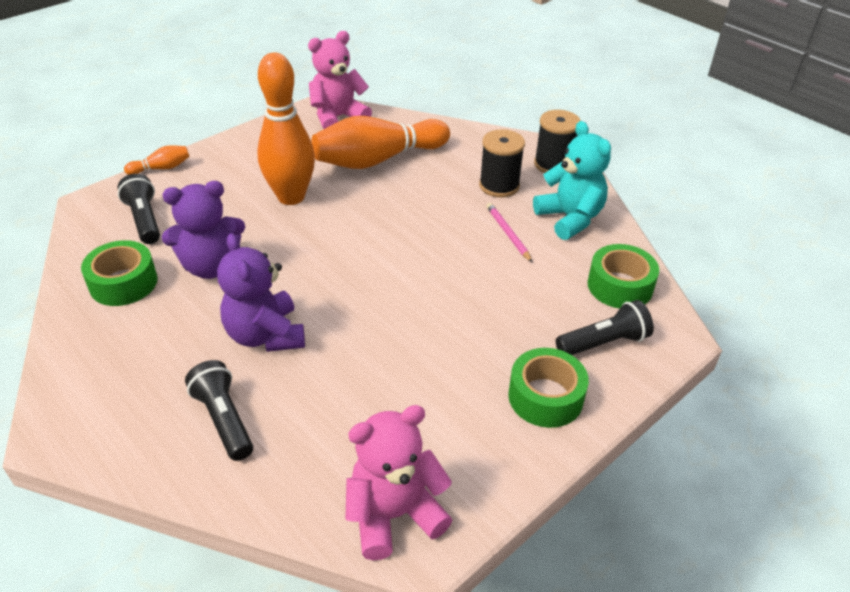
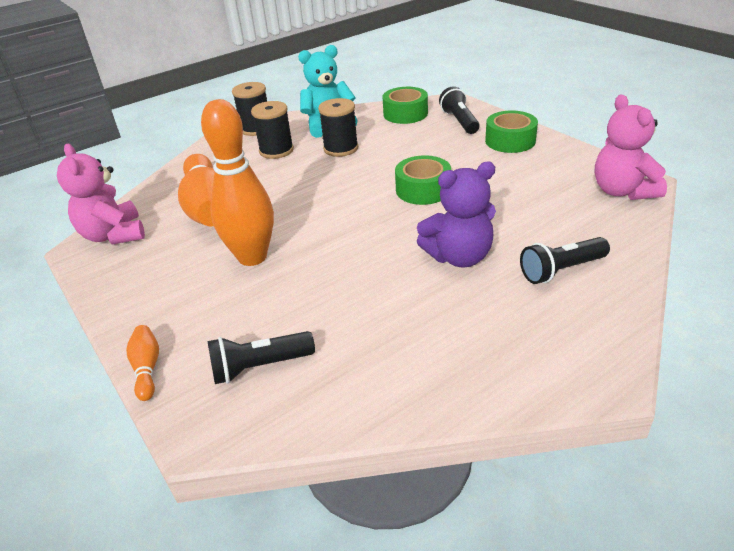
camera: 80 degrees left, 5 degrees down
green tape [81,240,158,306] -> green tape moved to [395,155,451,205]
purple teddy bear [162,181,245,279] -> none
pink pencil [486,203,532,262] -> black spool [318,98,358,157]

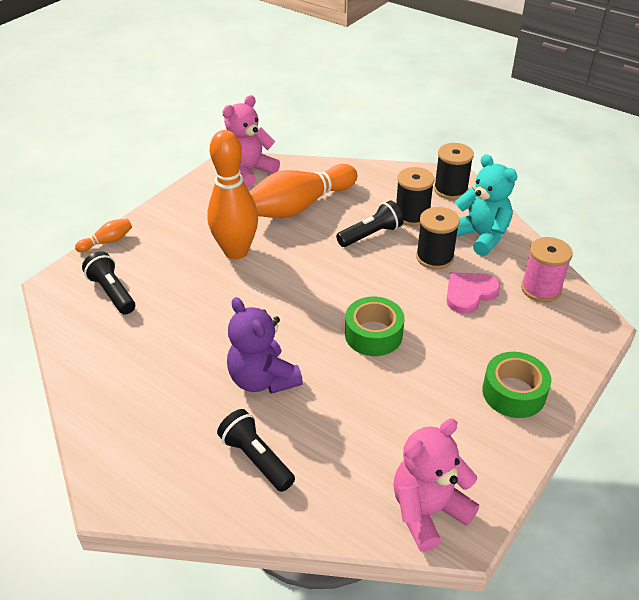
camera: 70 degrees right, 5 degrees up
green tape [382,87,428,124] -> pink spool [521,237,573,302]
black flashlight [439,86,479,134] -> black flashlight moved to [336,200,404,247]
none -> pink heart [447,272,501,314]

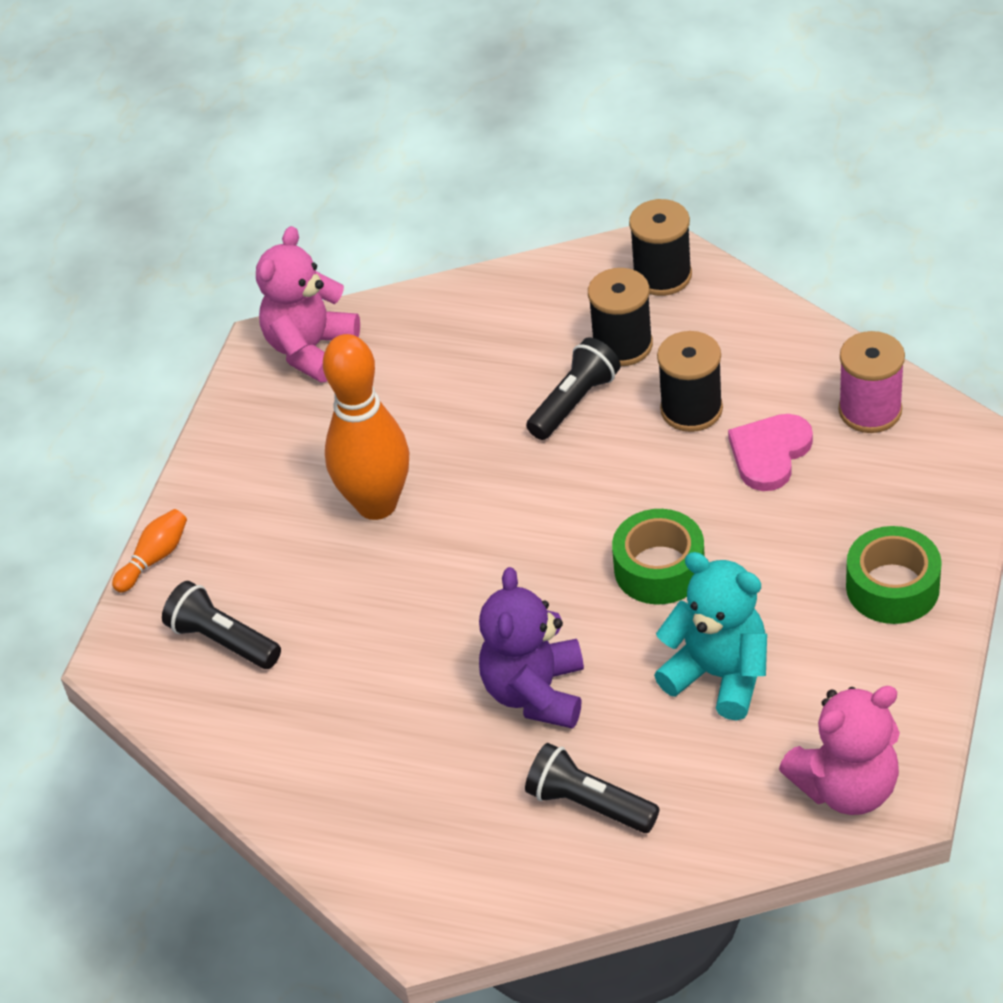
camera: 15 degrees left, 5 degrees up
purple teddy bear [227,297,303,394] -> purple teddy bear turned 60 degrees clockwise [479,567,584,729]
orange bowling pin [249,164,357,218] -> none
pink teddy bear [393,418,479,552] -> pink teddy bear turned 150 degrees counterclockwise [779,686,900,815]
turquoise teddy bear [455,154,517,256] -> turquoise teddy bear moved to [654,552,767,721]

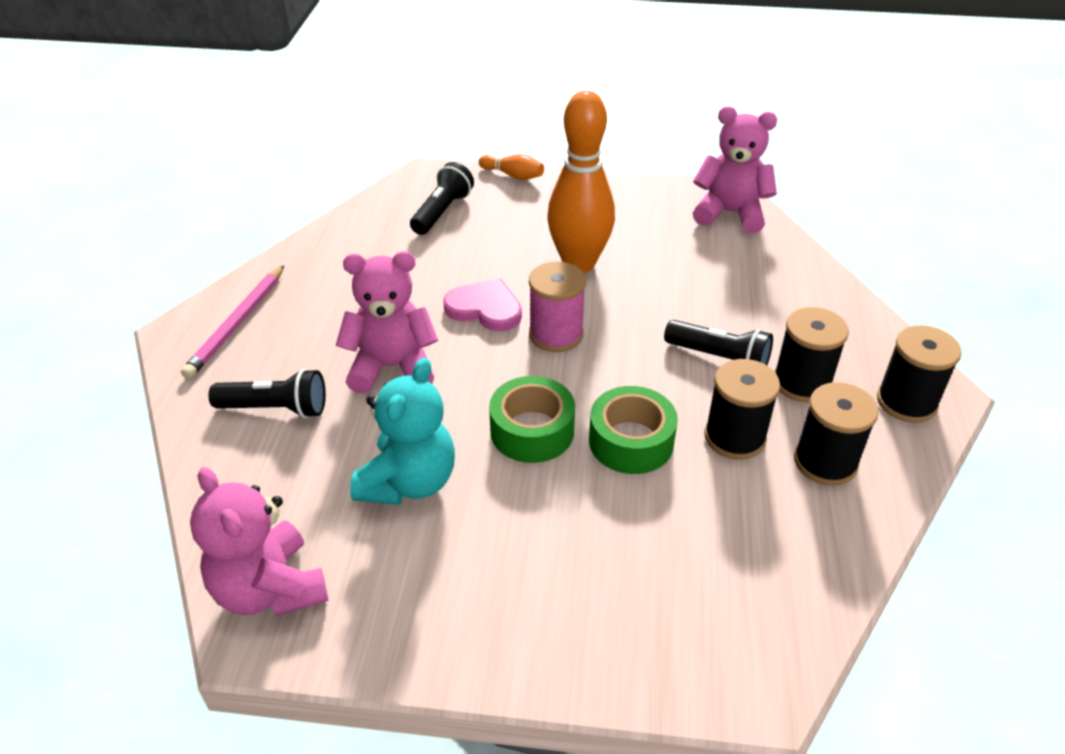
camera: 75 degrees right, 5 degrees down
purple teddy bear [479,567,584,729] -> pink teddy bear [336,251,438,394]
black flashlight [525,743,659,833] -> black flashlight turned 75 degrees clockwise [209,369,326,418]
pink heart [728,414,813,491] -> pink heart moved to [443,278,522,332]
pink spool [838,331,905,433] -> pink spool moved to [529,261,586,352]
green tape [846,526,942,624] -> green tape moved to [589,386,678,474]
none -> pink pencil [181,265,284,379]
none -> black spool [794,382,879,486]

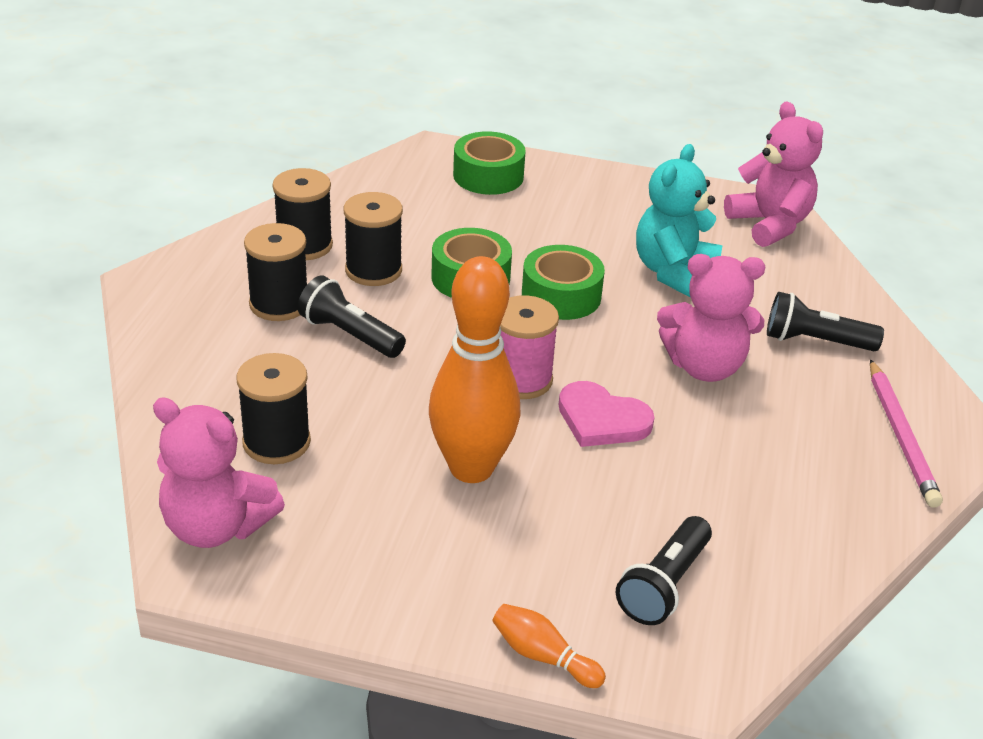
camera: 175 degrees left, 5 degrees down
pink pencil [181,265,284,379] -> pink pencil turned 150 degrees clockwise [870,359,943,508]
black spool [877,325,962,423] -> black spool moved to [236,353,311,464]
none -> green tape [453,131,526,195]

